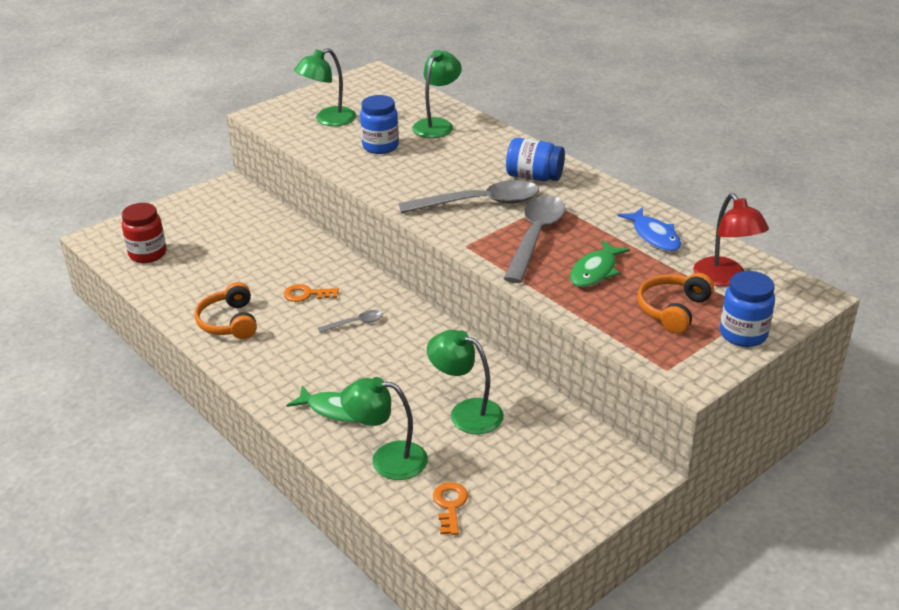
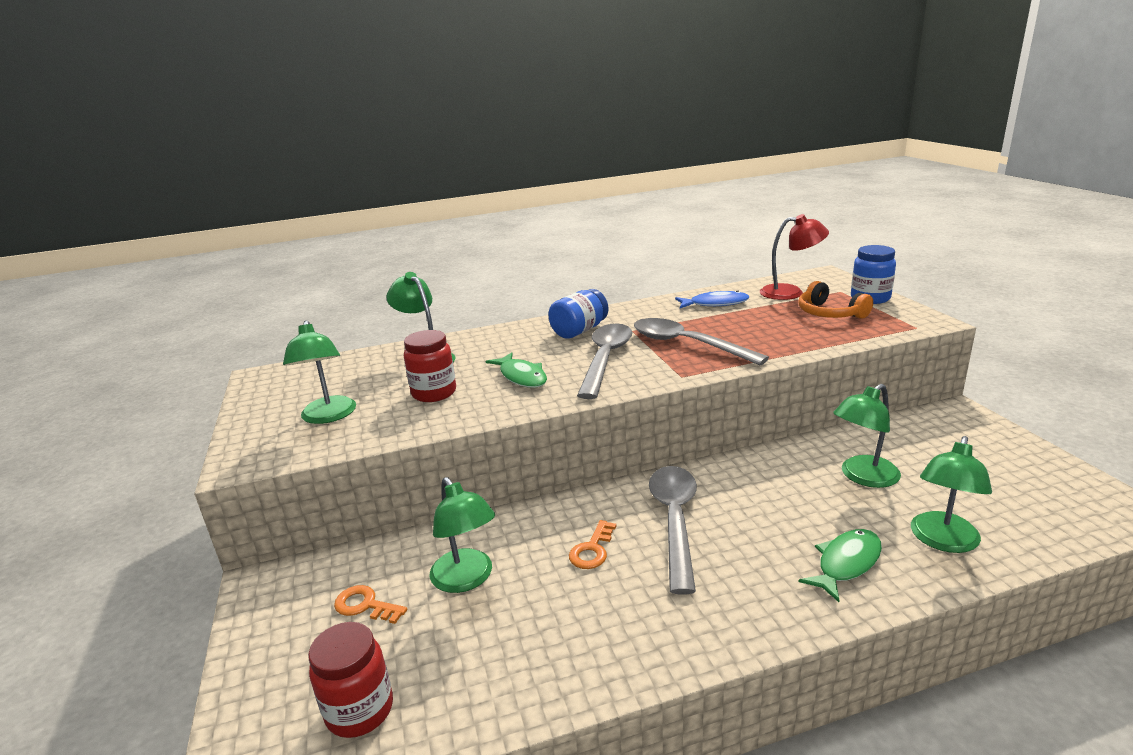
camera: 65 degrees left, 10 degrees down
orange headphones [195,282,257,339] -> none
grey spoon [318,310,383,333] -> grey spoon [649,466,697,594], size x2.20
blue jar [360,95,399,154] -> red jar [404,330,456,402]
orange key [433,482,468,535] -> orange key moved to [334,585,407,624]
green fish [570,240,630,287] -> green fish moved to [485,353,547,388]
none -> green lamp [430,477,495,593]

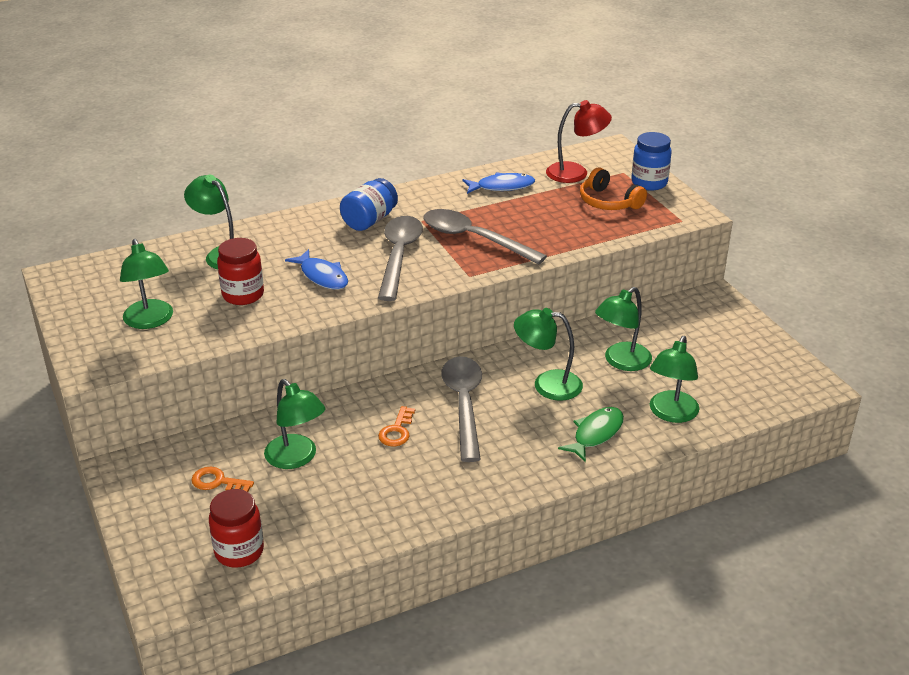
camera: 10 degrees left, 10 degrees up
green fish [485,353,547,388] -> blue fish [285,249,348,290]
none -> green lamp [514,308,583,401]

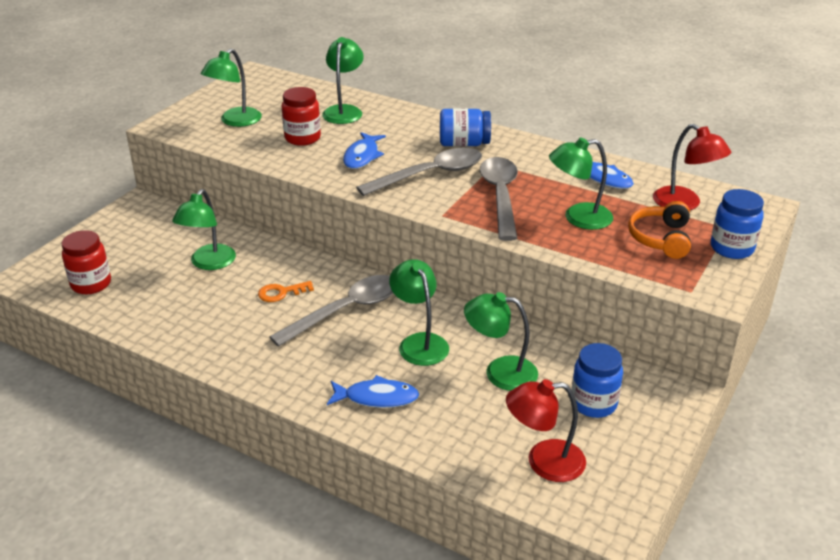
camera: 55 degrees right, 0 degrees up
orange key [192,467,254,492] -> none
green fish [558,407,624,463] -> blue fish [327,375,419,408]
green lamp [650,336,700,423] -> green lamp moved to [549,137,613,230]
none -> red lamp [506,379,586,482]
none -> blue jar [572,343,623,418]

